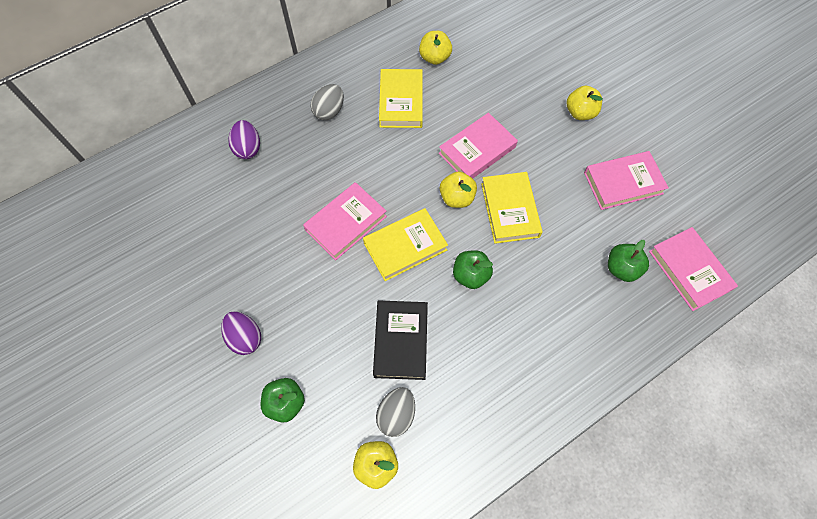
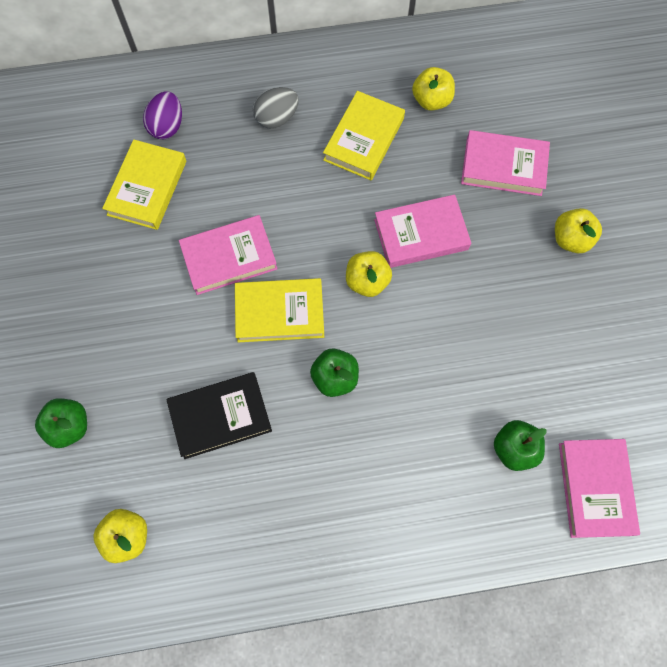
camera: 25 degrees right, 5 degrees up
purple egg [221,311,261,355] -> none
black book [373,300,428,380] -> black book turned 45 degrees clockwise [166,372,272,459]
grey egg [376,387,415,437] -> none
yellow book [481,172,543,244] -> yellow book moved to [102,139,186,230]
pink book [584,151,669,210] -> pink book moved to [461,130,550,196]

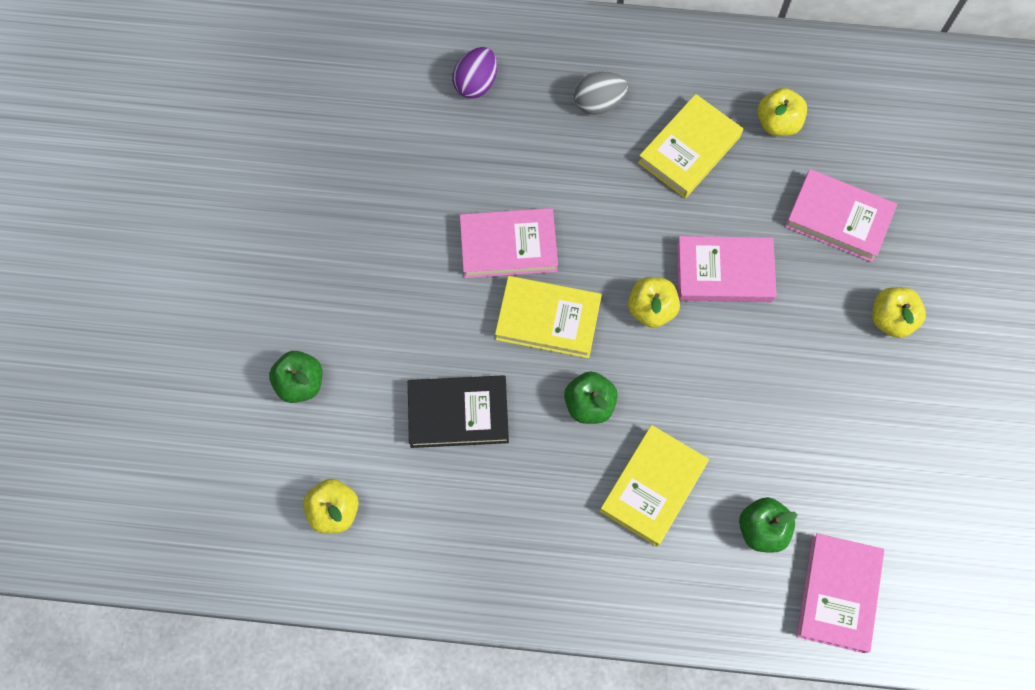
camera: 15 degrees right, 0 degrees up
yellow book [102,139,186,230] -> yellow book moved to [600,425,709,547]

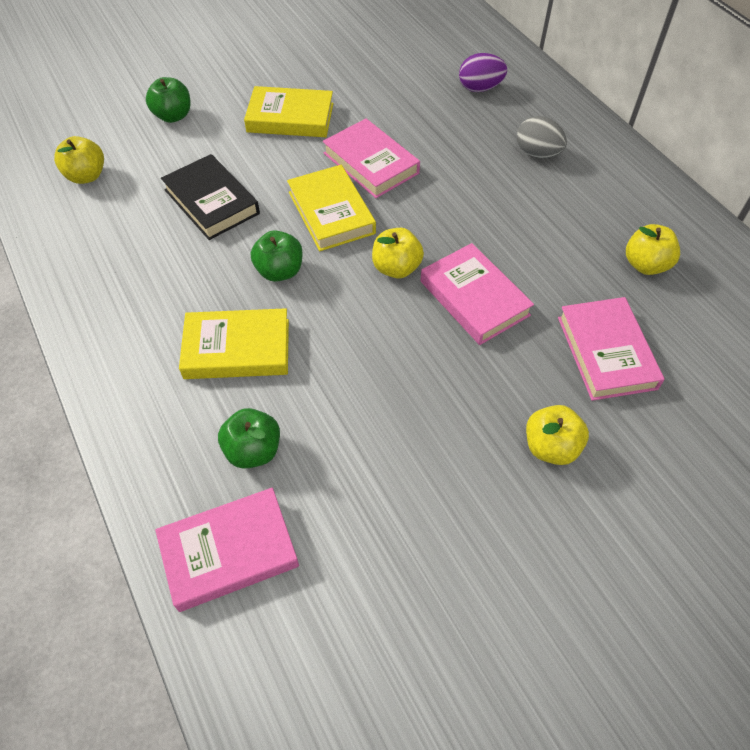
camera: 55 degrees right, 15 degrees down
yellow book [638,94,743,198] -> yellow book moved to [244,86,333,137]

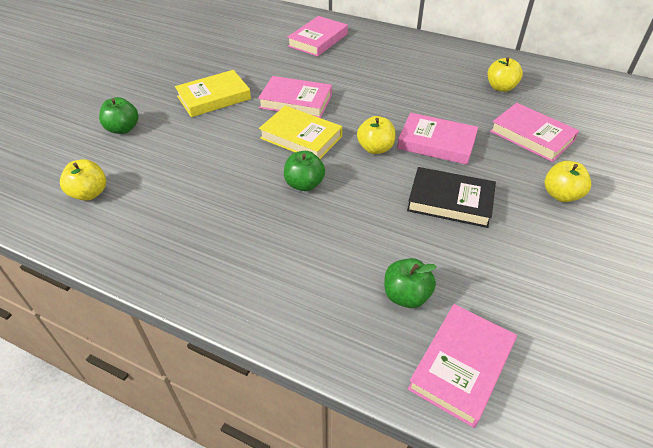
camera: 35 degrees left, 10 degrees down
black book [161,154,260,240] -> black book moved to [407,167,496,228]
yellow book [179,308,289,379] -> none
purple egg [459,53,507,92] -> pink book [287,16,348,57]
grey egg [517,116,567,158] -> none

